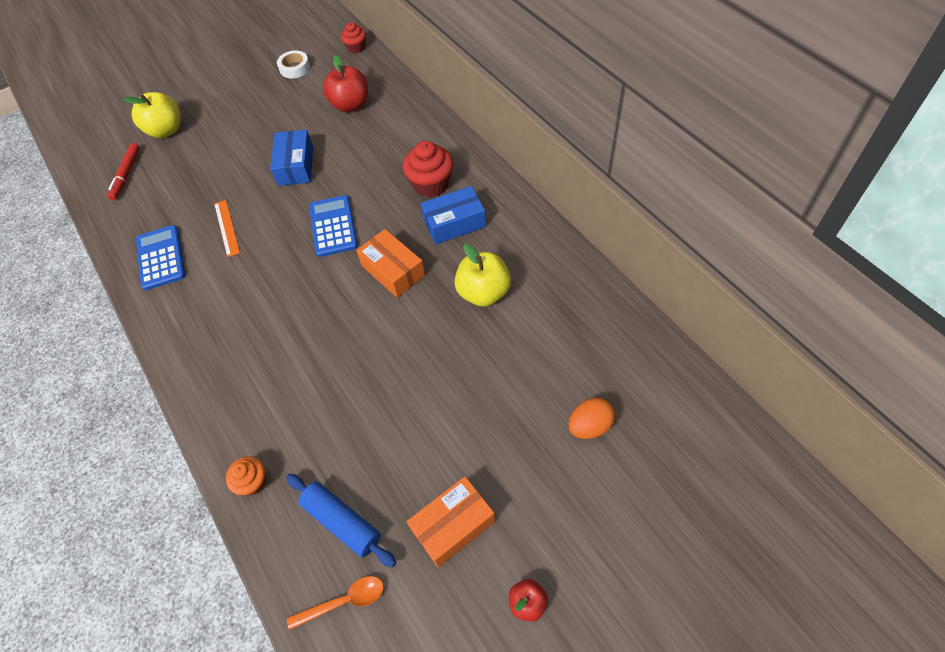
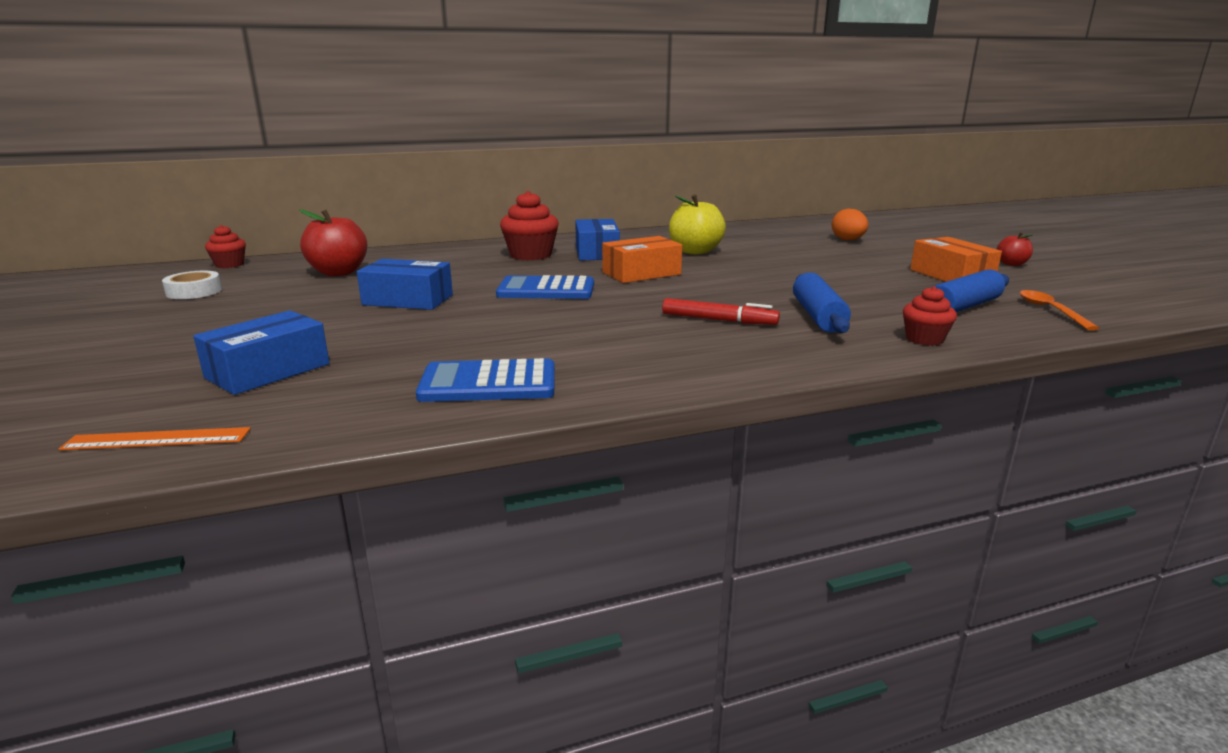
camera: 80 degrees left, 35 degrees down
red marker [107,143,140,200] -> red marker moved to [662,298,780,325]
yellow apple [123,92,181,138] -> none
orange ruler [214,200,240,257] -> orange ruler moved to [59,427,251,450]
orange cupcake [226,456,266,495] -> red cupcake [903,286,957,346]
none -> blue box [193,310,329,395]
none -> blue rolling pin [793,273,851,333]

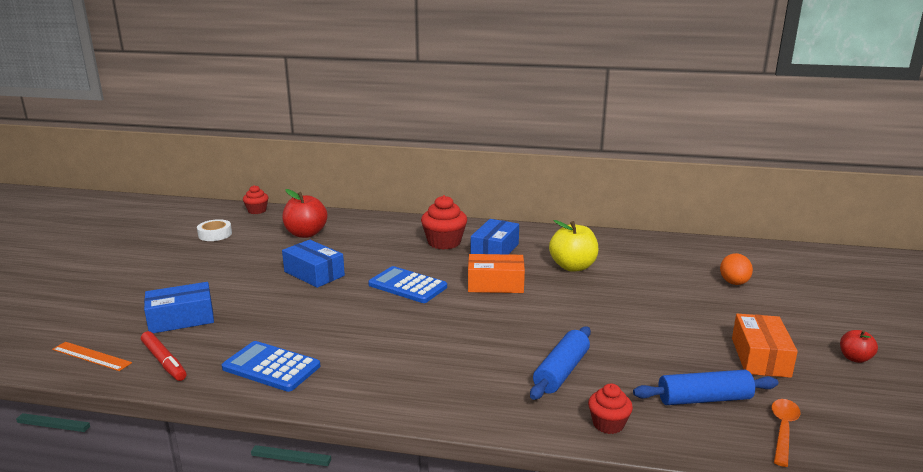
camera: 30 degrees right, 0 degrees up
red marker [662,298,780,325] -> red marker moved to [141,331,187,381]

